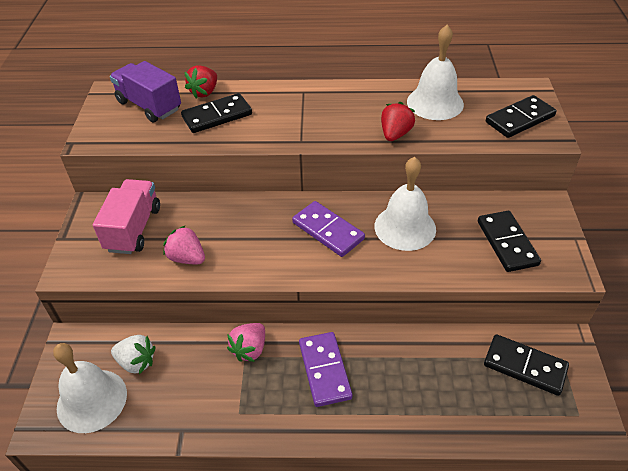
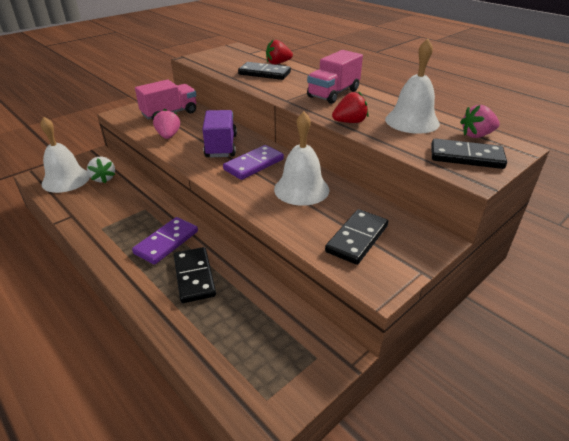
camera: 45 degrees right, 10 degrees down
purple truck [110,61,181,123] -> purple truck moved to [202,110,237,157]
pink strawberry [227,323,265,362] -> pink strawberry moved to [460,105,500,138]
purple domino [292,201,365,257] -> purple domino turned 45 degrees clockwise [223,145,284,180]
black domino [484,334,569,396] -> black domino moved to [174,247,216,303]
none -> pink truck [307,50,363,104]

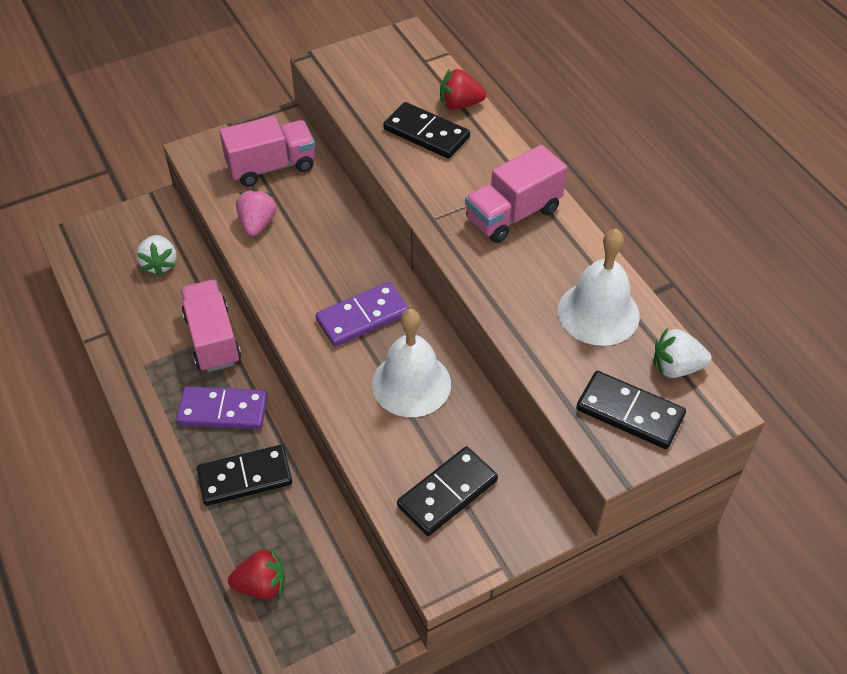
camera: 15 degrees right, 15 degrees up
white bell [41,117,90,193] -> none
purple domino [132,217,198,265] -> purple domino turned 45 degrees clockwise [176,386,268,429]
black domino [174,247,216,303] -> black domino turned 75 degrees clockwise [197,445,292,506]
purple truck [202,110,237,157] -> none
red strawberry [332,92,369,123] -> red strawberry moved to [228,548,285,599]
pink strawberry [460,105,500,138] -> white strawberry [654,328,712,378]
none -> pink truck [180,280,241,372]

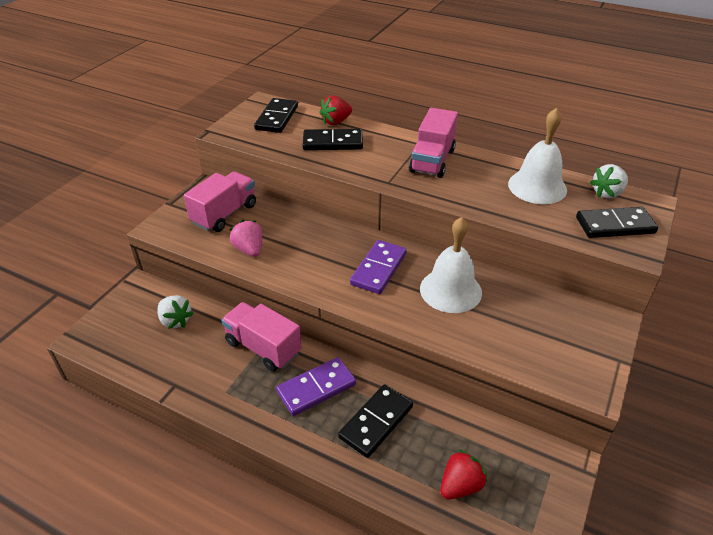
camera: 35 degrees left, 10 degrees down
black domino [397,446,498,536] -> black domino moved to [254,98,298,133]

